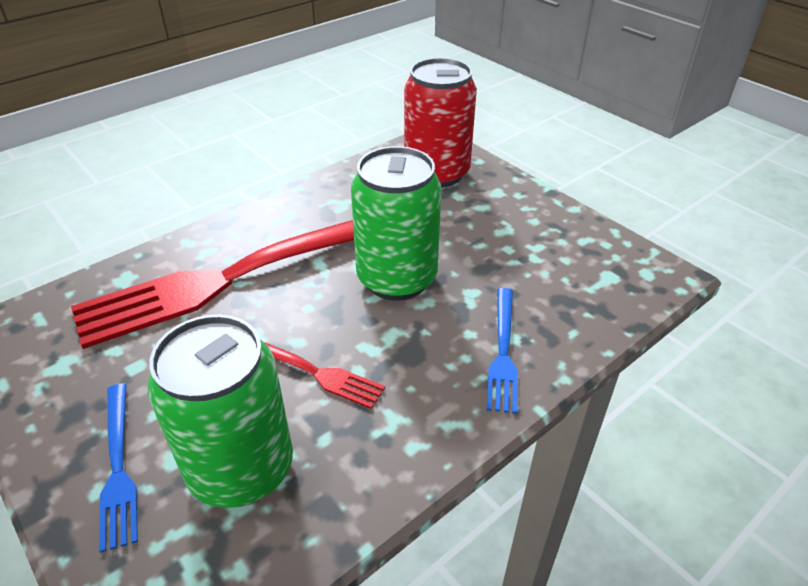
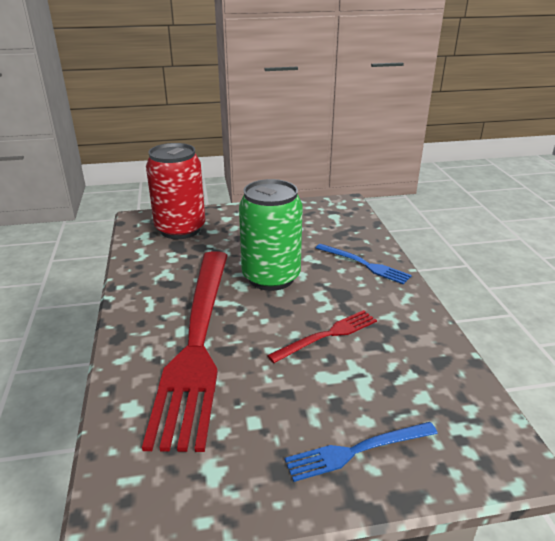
camera: 60 degrees left, 10 degrees down
blue fork [99,384,138,553] -> blue fork turned 150 degrees clockwise [284,422,438,482]
green can [148,314,293,508] -> none

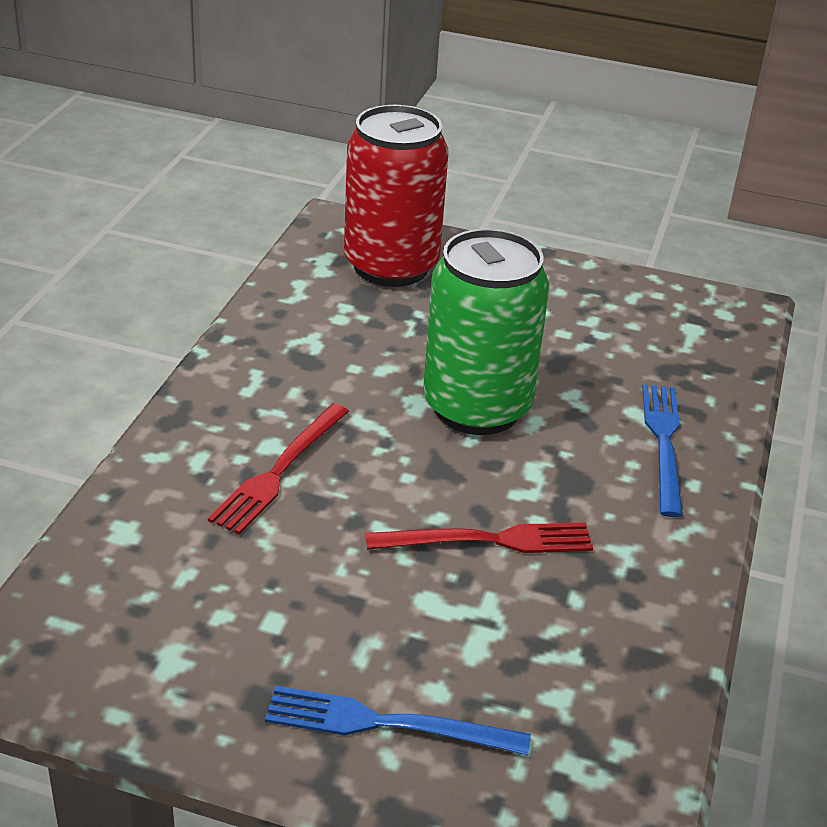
camera: 25 degrees right, 5 degrees up
red fork [142,251,228,452] -> red fork [208,404,349,535], size x0.43
blue fork [316,244,412,284] -> blue fork turned 150 degrees counterclockwise [642,384,683,517]

